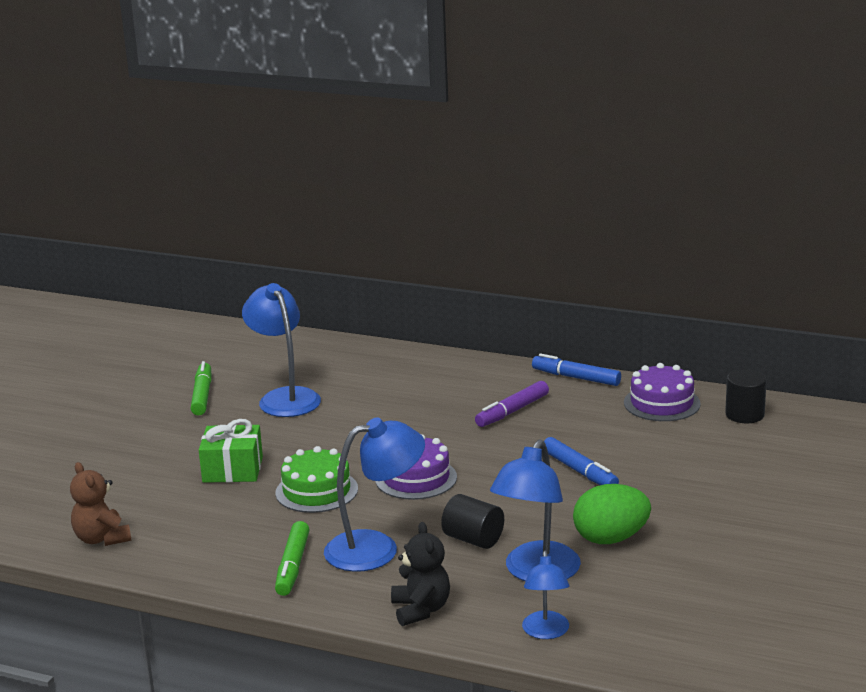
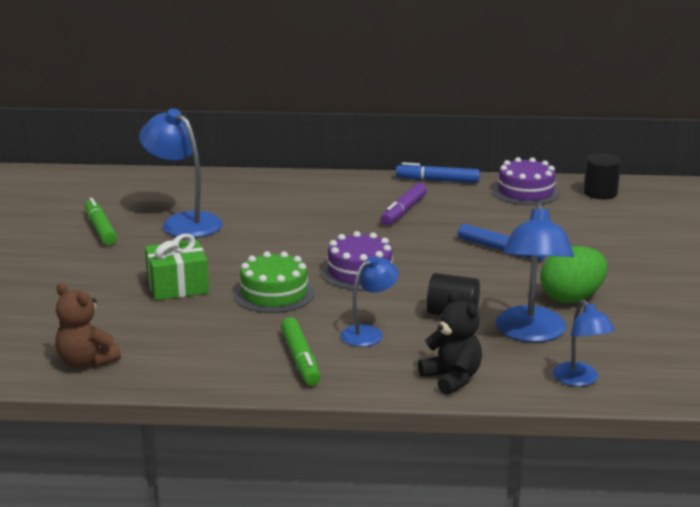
camera: 20 degrees left, 0 degrees up
blue lamp [324,417,425,572] -> blue lamp [340,256,399,347], size x0.59

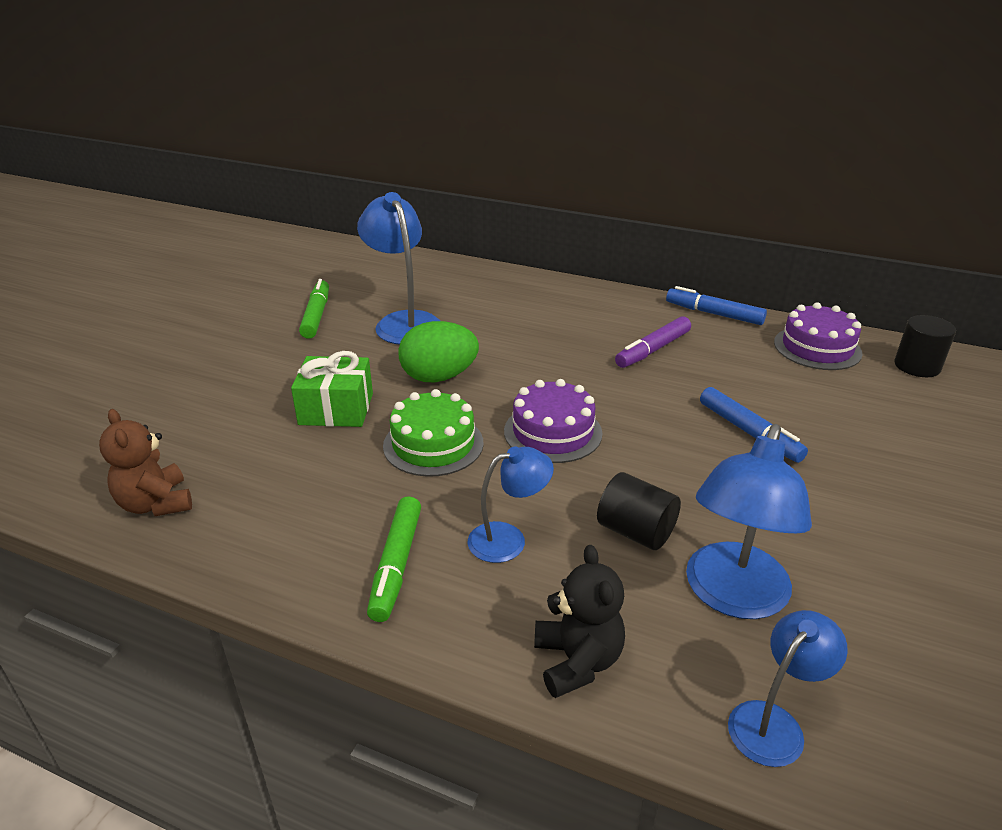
camera: 20 degrees right, 10 degrees up
green egg [540,246,608,303] -> green egg moved to [398,321,479,382]
blue lamp [553,300,615,386] -> blue lamp turned 135 degrees counterclockwise [728,610,848,767]

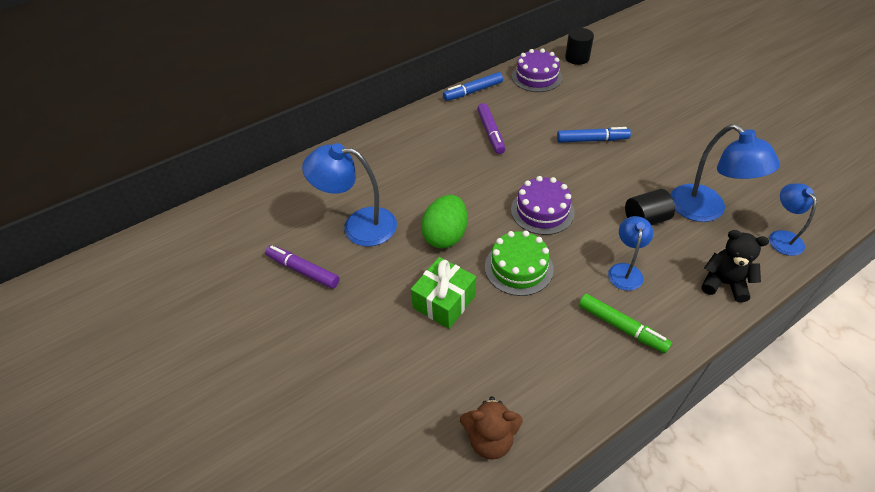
camera: 55 degrees left, 15 degrees up
green marker [299,279,329,339] -> purple marker [265,245,340,289]

